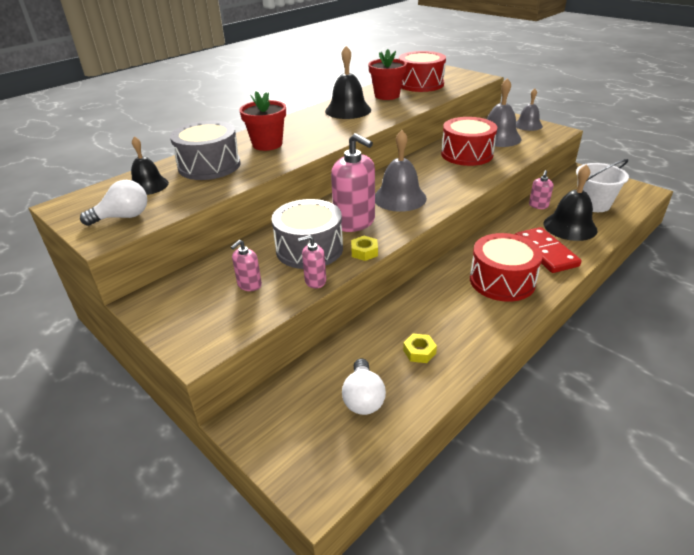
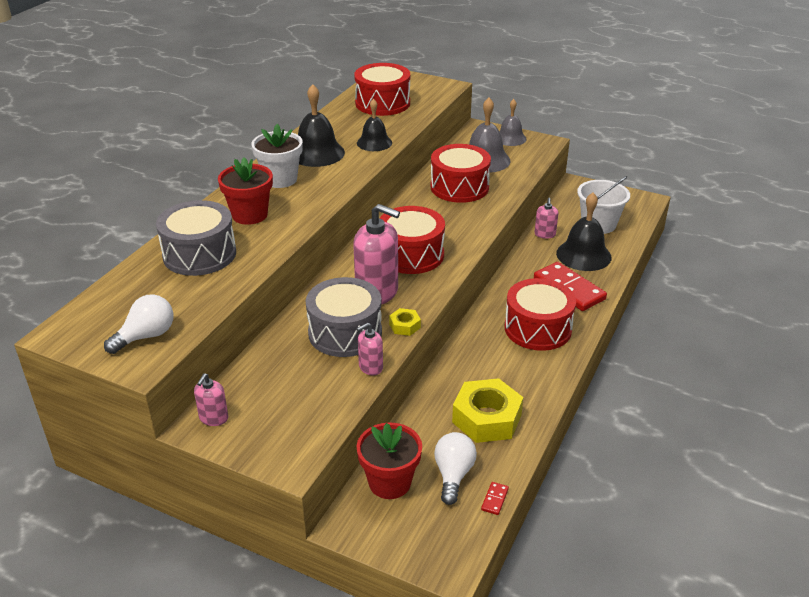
camera: 20 degrees left, 0 degrees up
black bell [131,136,169,195] -> black bell moved to [357,99,392,151]
pink soap dispenser [231,240,262,291] -> pink soap dispenser moved to [194,373,228,426]
white light bulb [342,358,386,415] -> white light bulb turned 150 degrees counterclockwise [434,432,477,505]
red flower pot [368,49,407,100] -> red flower pot moved to [357,422,422,499]
grey bell [375,130,427,212] -> red drum [380,206,445,274]
yellow nut [403,334,437,363] -> yellow nut [452,378,523,443], size x2.14
none -> white flower pot [251,124,303,188]
none -> red domino [481,482,509,515]

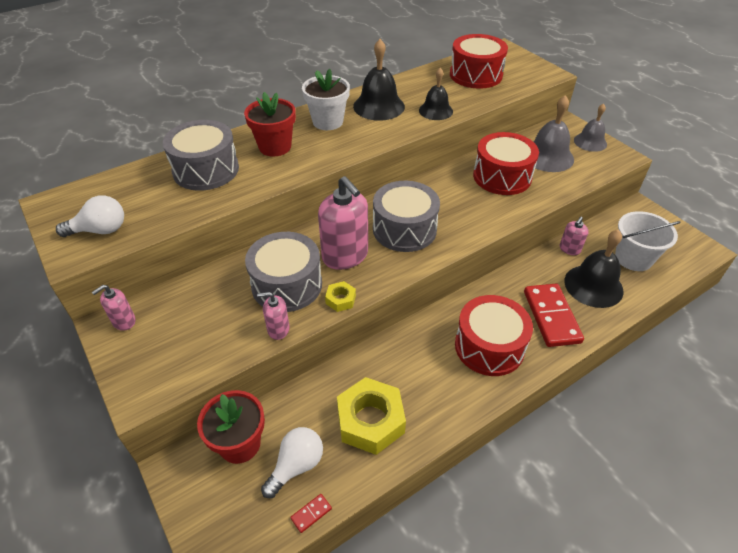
camera: 30 degrees right, 10 degrees up
red drum [380,206,445,274] -> grey drum [373,181,440,252]

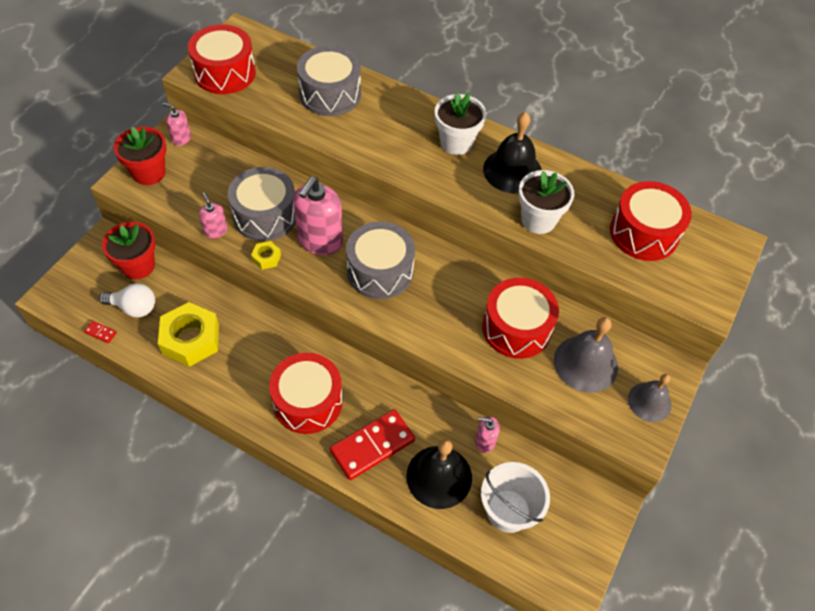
camera: 60 degrees right, 10 degrees up
white light bulb [56,195,124,237] -> red drum [188,24,256,94]
red flower pot [244,92,296,156] -> red flower pot moved to [114,126,166,185]
black bell [419,68,453,120] -> white flower pot [518,170,574,234]

